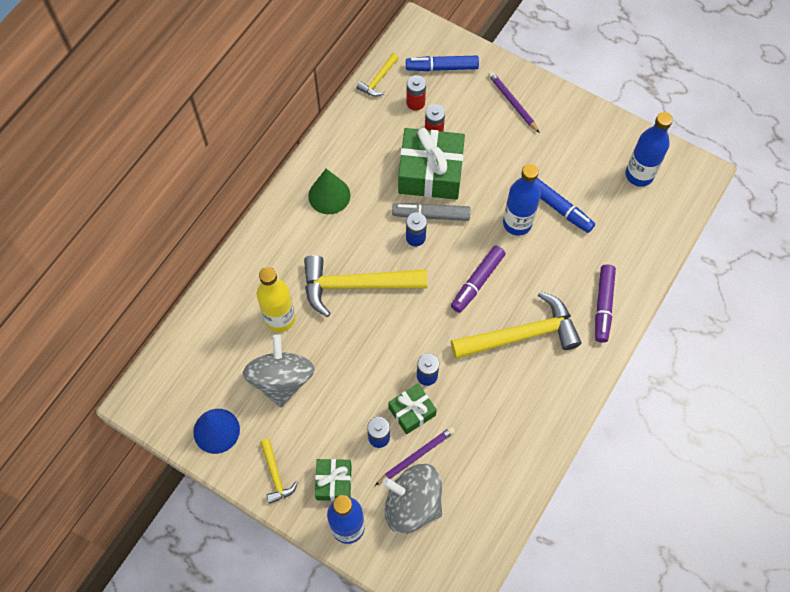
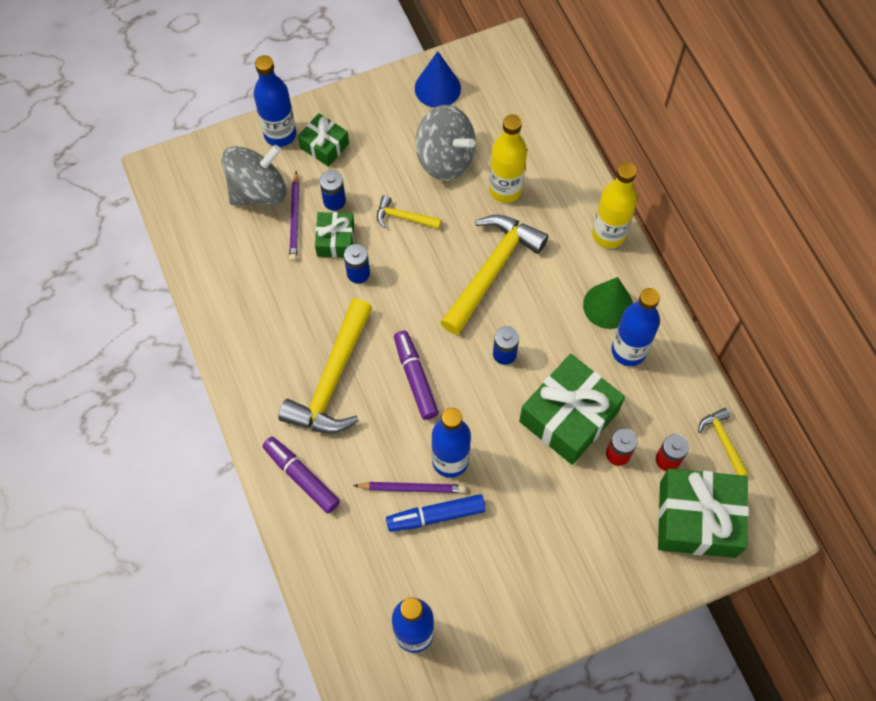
camera: 125 degrees right, 0 degrees up
yellow hammer [260,439,298,504] -> yellow hammer moved to [377,195,441,229]
grey marker [392,203,470,221] -> none
blue marker [406,56,479,71] -> green gift [658,468,749,558]
purple pencil [488,71,540,133] -> purple pencil moved to [353,482,466,493]
none -> yellow bottle [592,162,637,248]
none -> blue bottle [611,288,660,366]

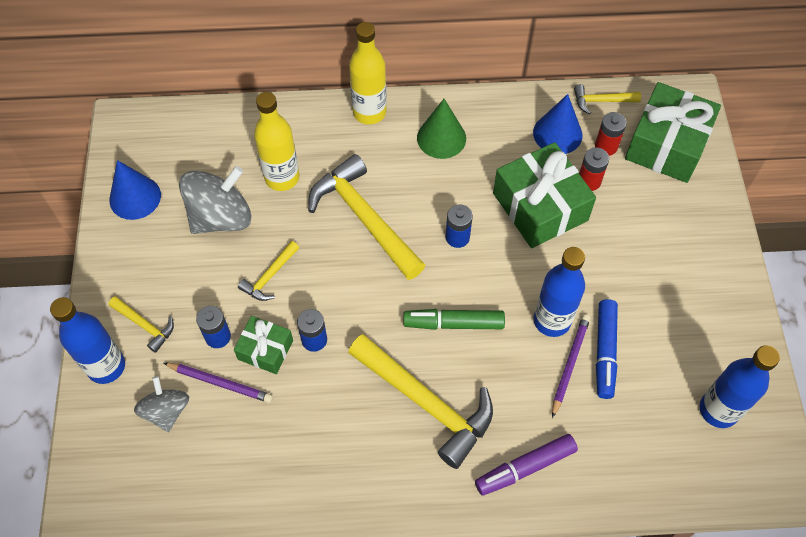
camera: 70 degrees left, 5 degrees down
grey spinning top [222,145,287,205] -> grey spinning top [134,376,189,432], size x0.61
green gift [298,113,349,167] -> yellow hammer [109,296,174,353]
purple marker [394,331,439,420] -> green marker [403,309,505,330]
blue bottle [611,288,660,366] -> none
none -> blue cone [533,94,582,154]

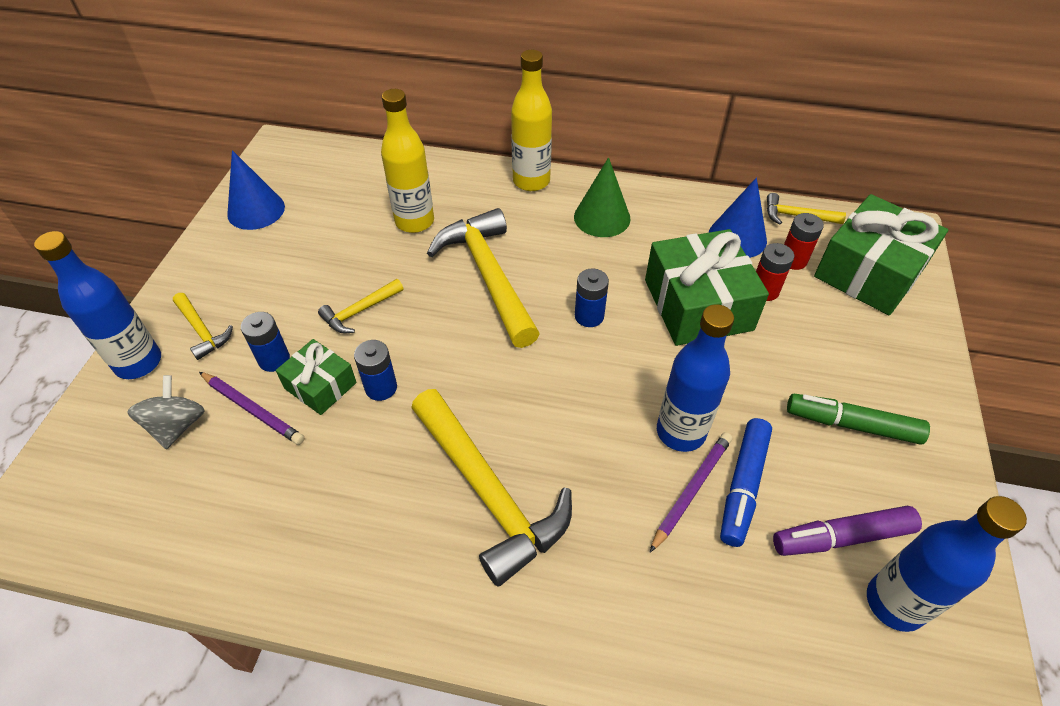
camera: 15 degrees right, 10 degrees down
grey spinning top [179,166,251,234] -> none
green marker [403,309,505,330] -> green marker moved to [787,394,930,445]
purple marker [475,434,578,496] -> purple marker moved to [773,506,922,556]

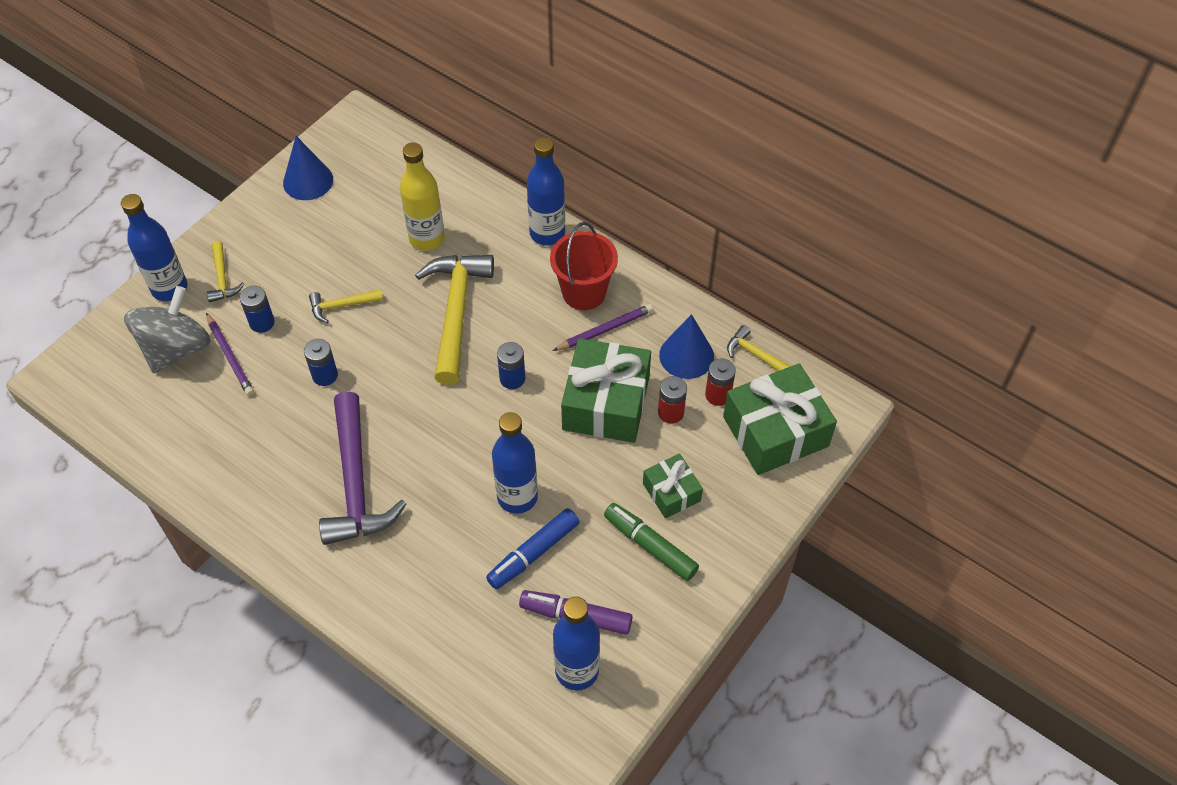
camera: 25 degrees right, 5 degrees up
grey spinning top [127,375,205,449] -> grey spinning top [124,286,211,373], size x1.65
green gift [276,339,357,415] -> green gift moved to [643,453,703,519]
yellow hammer [411,389,572,587] -> purple hammer [319,391,406,545]
yellow bottle [511,50,552,191] -> blue bottle [527,137,565,245]
green cone [574,157,630,237] -> red bucket [550,222,618,310]
purple pencil [650,432,732,552] -> purple pencil moved to [553,304,653,351]

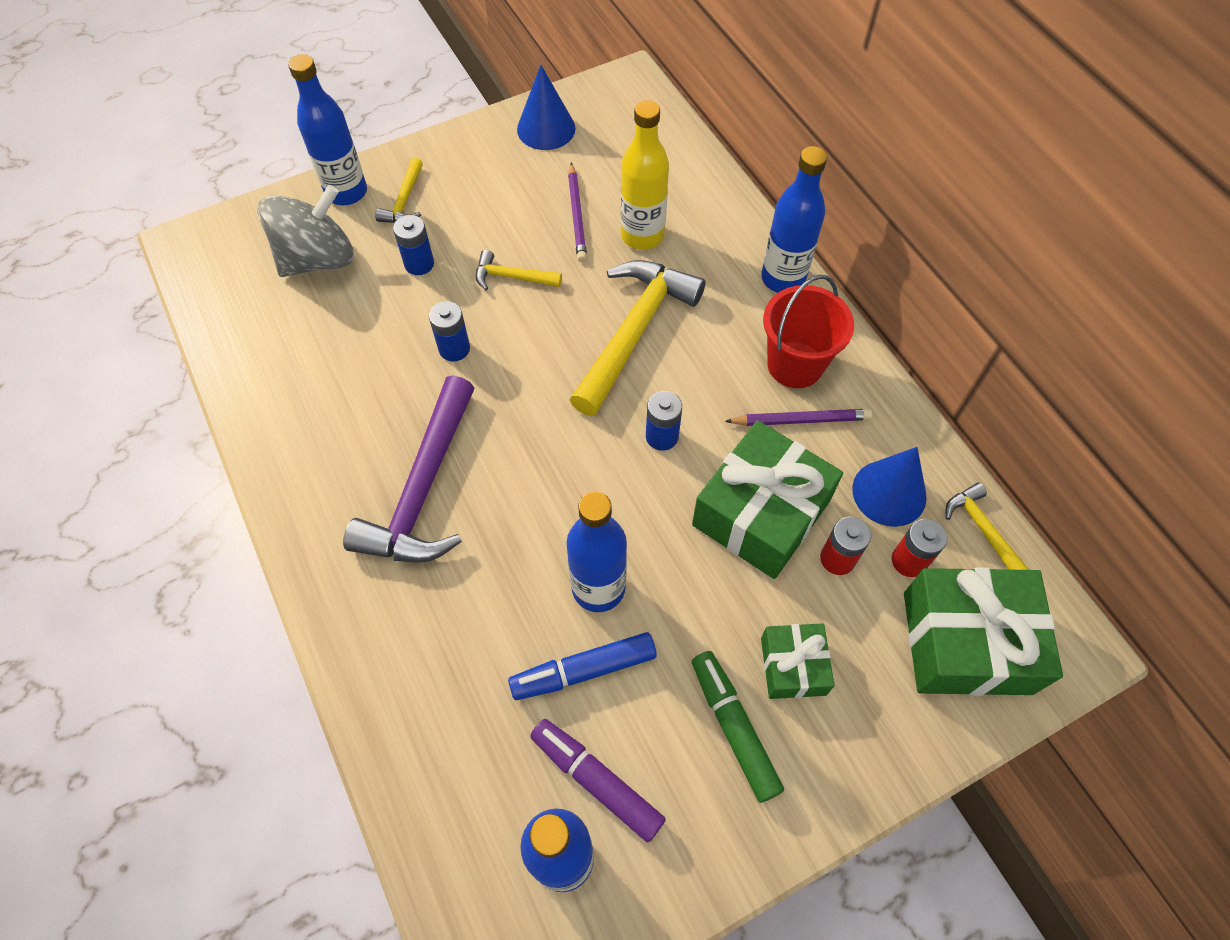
camera: 25 degrees right, 5 degrees up
purple pencil [206,313,254,396] -> purple pencil moved to [568,163,587,262]

